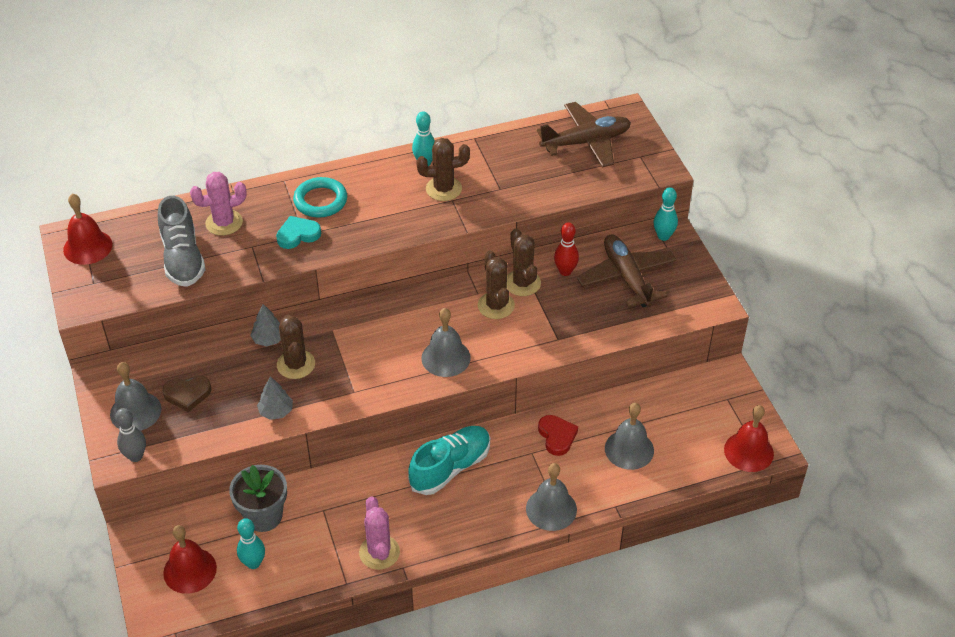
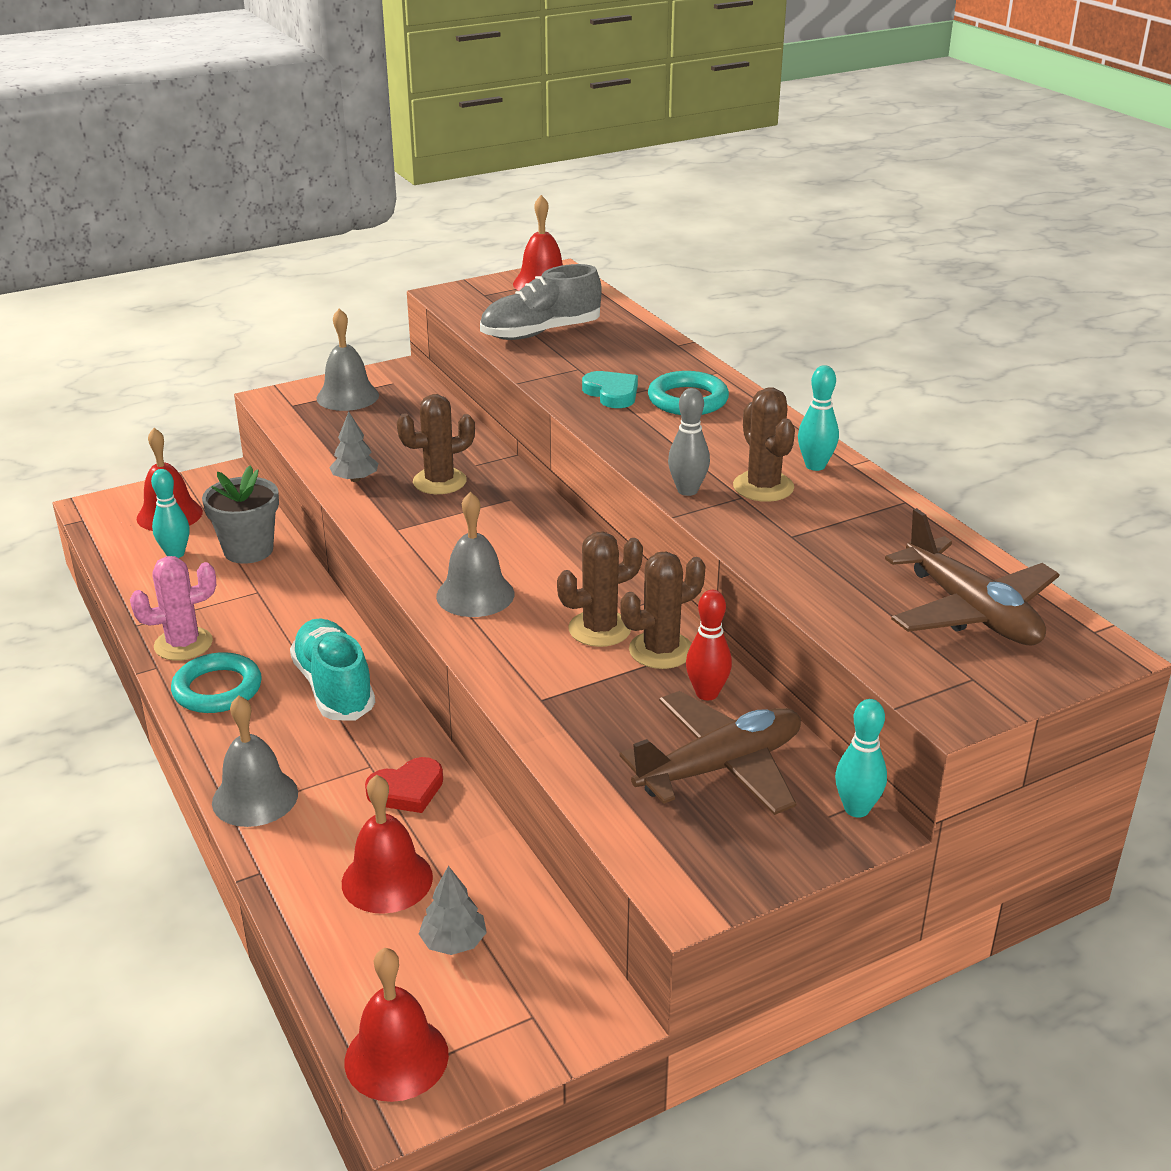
camera: 80 degrees right, 15 degrees down
grey bowling pin [115,408,146,462] -> grey bowling pin moved to [668,388,710,496]
brown heart [162,376,211,412] -> none
pink cactus [190,172,247,236] -> none
grey tree [250,304,281,347] -> grey tree moved to [419,866,487,955]
turquoise shoe [408,426,490,495] -> turquoise shoe turned 150 degrees counterclockwise [290,618,375,721]
grey bell [605,403,654,470] -> red bell [342,775,433,914]
none -> turquoise ring [171,652,262,713]

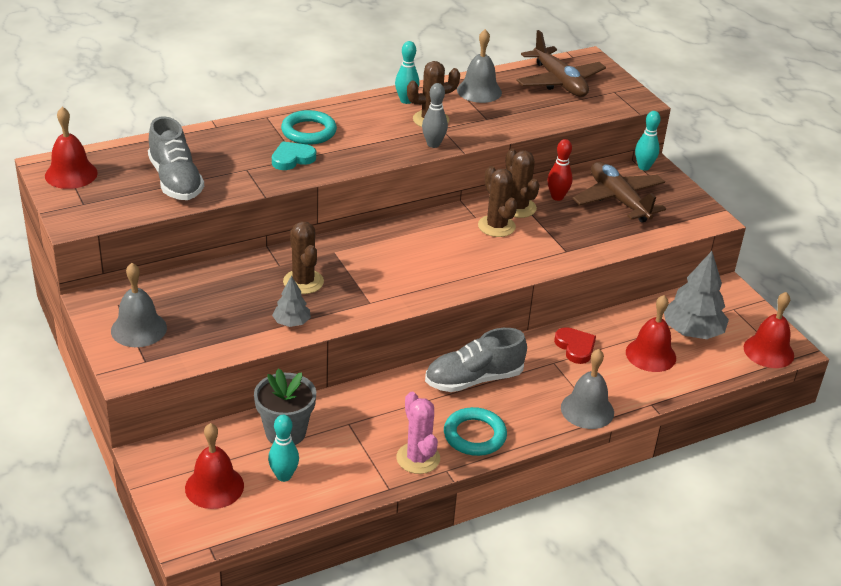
camera: 90 degrees left, 5 degrees up
turquoise shoe [290,618,375,721] -> grey shoe [425,328,527,392]
grey tree [419,866,487,955] -> grey tree [664,251,729,339], size x1.86
grey bell [436,492,514,617] -> grey bell moved to [457,29,502,103]
brown plane [885,508,1060,645] -> brown plane turned 90 degrees clockwise [516,30,606,97]

